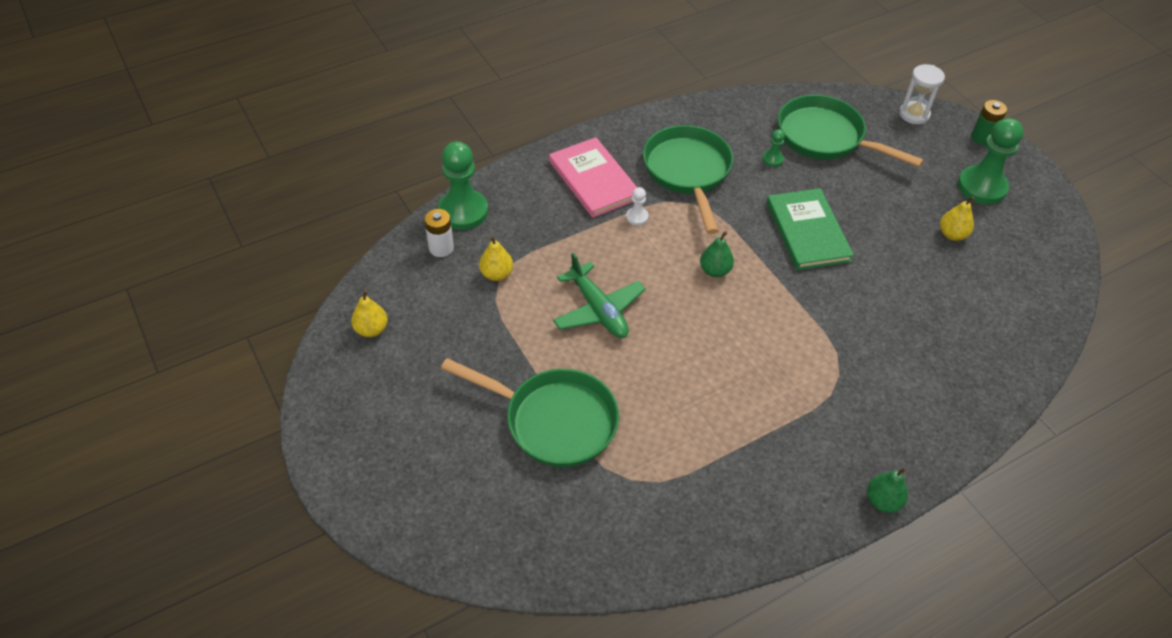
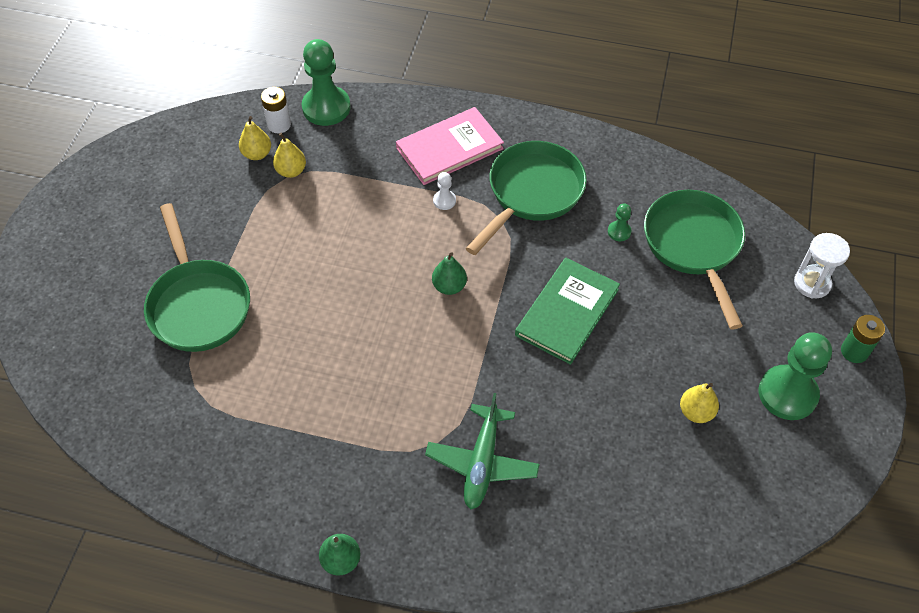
camera: 45 degrees right, 5 degrees up
yellow pear [351,290,388,337] -> yellow pear moved to [239,116,271,160]
pink book [549,137,637,218] -> pink book turned 45 degrees clockwise [396,107,504,185]
green plane [553,252,646,338] -> green plane moved to [425,393,540,509]

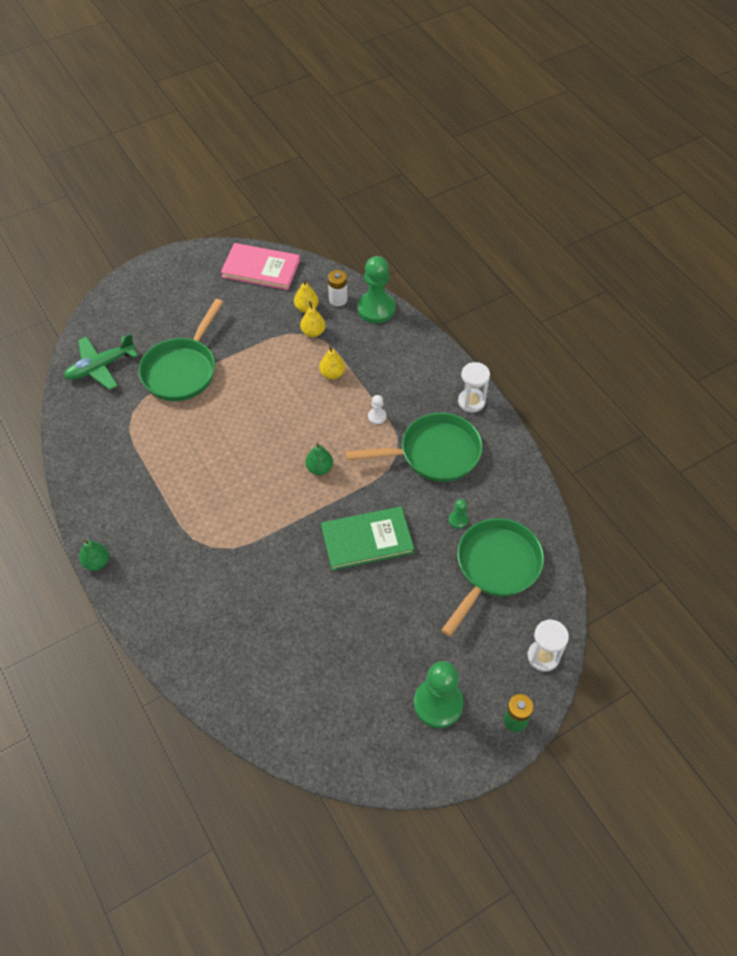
camera: 45 degrees right, 0 degrees up
pink book [396,107,504,185] -> pink book moved to [221,243,300,290]
green plane [425,393,540,509] -> green plane moved to [64,333,138,390]
yellow pear [680,383,719,423] -> yellow pear moved to [319,346,345,379]
none -> white hourglass [458,362,490,413]

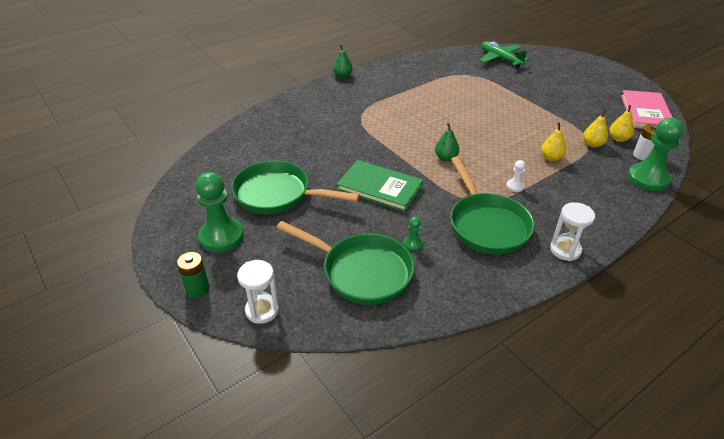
camera: 85 degrees right, 15 degrees down
green pan [139,299,223,401] -> green pan moved to [231,160,360,214]
green book [321,506,414,571] -> green book turned 45 degrees counterclockwise [337,160,423,212]

